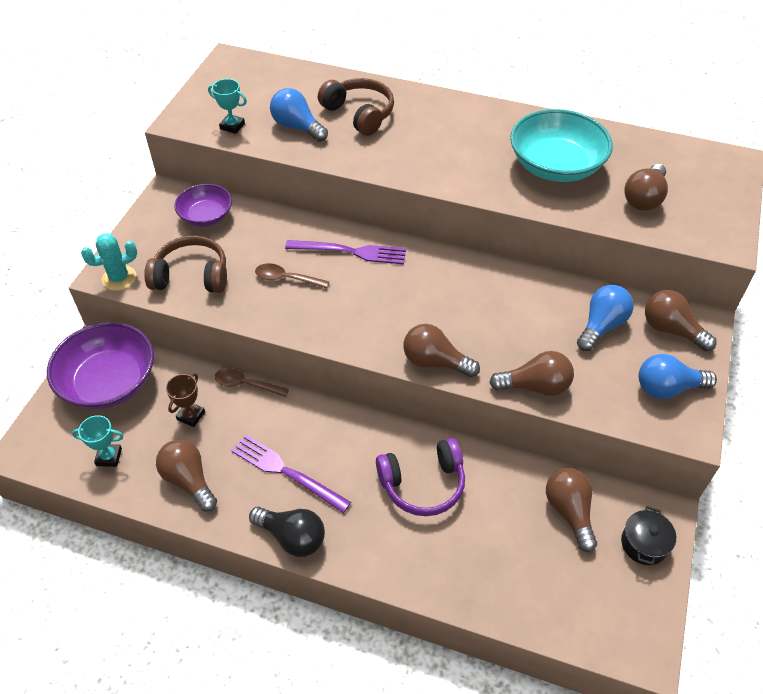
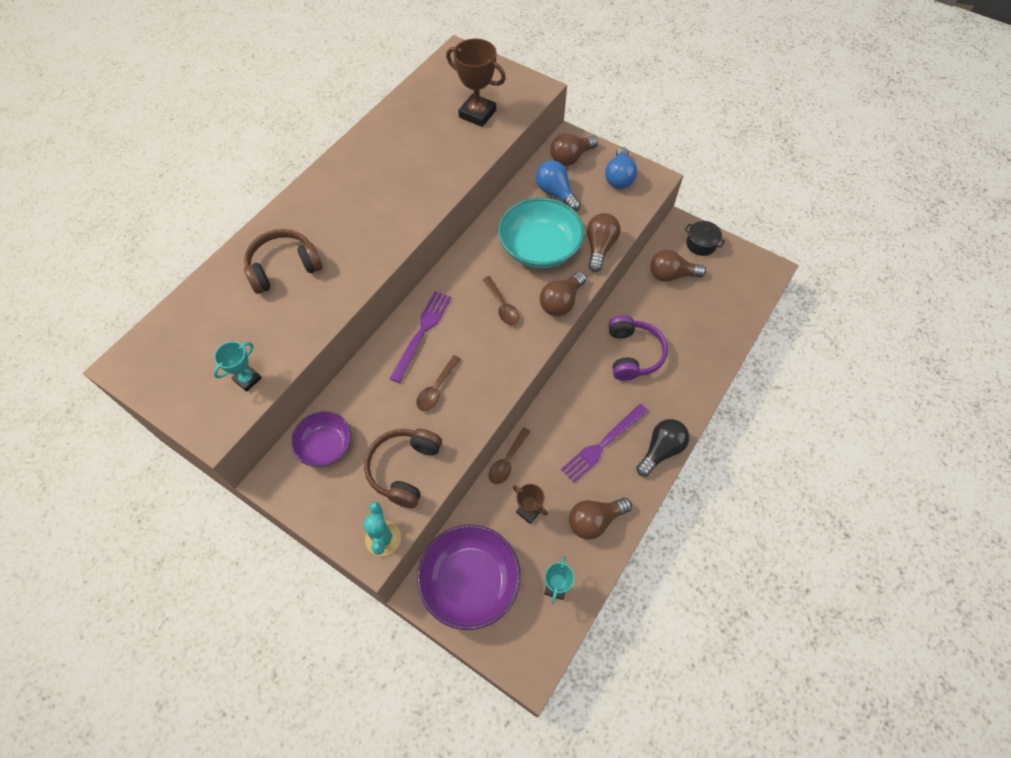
camera: 75 degrees left, 10 degrees up
blue light bulb [270,88,328,142] -> none
turquoise bowl [510,109,613,182] -> turquoise bowl moved to [498,198,585,268]
brown light bulb [624,164,668,211] -> brown trophy [446,39,506,127]
none -> brown spoon [482,276,520,325]

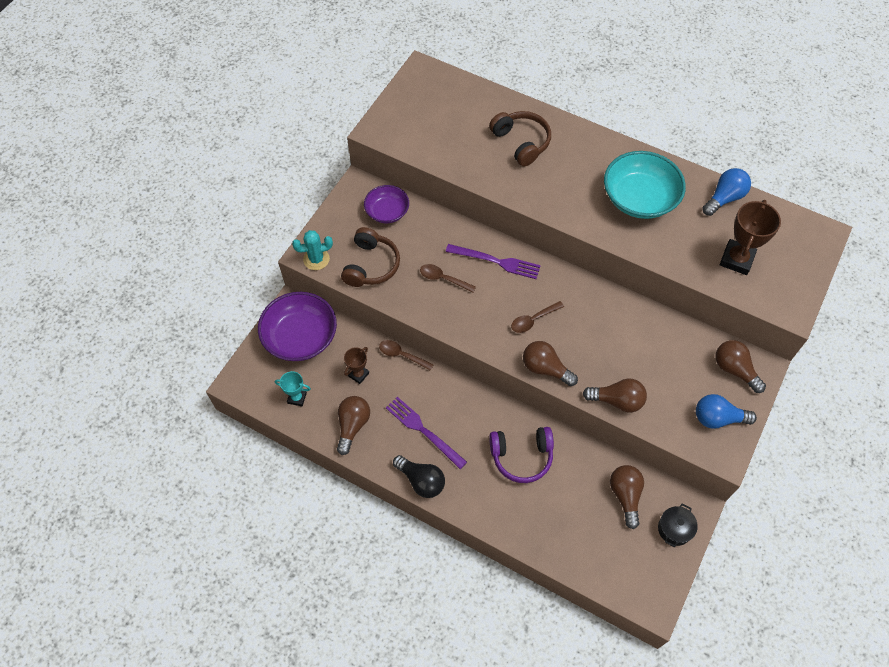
camera: 85 degrees right, 0 degrees up
turquoise trophy [214,342,262,392] -> none
brown headphones [364,429,442,508] -> brown headphones turned 90 degrees clockwise [341,227,400,287]
turquoise bowl [498,198,585,268] -> turquoise bowl moved to [604,151,686,219]
blue light bulb [536,160,581,211] -> blue light bulb moved to [702,168,751,216]
brown light bulb [569,498,632,540] -> brown light bulb turned 45 degrees clockwise [337,396,370,455]

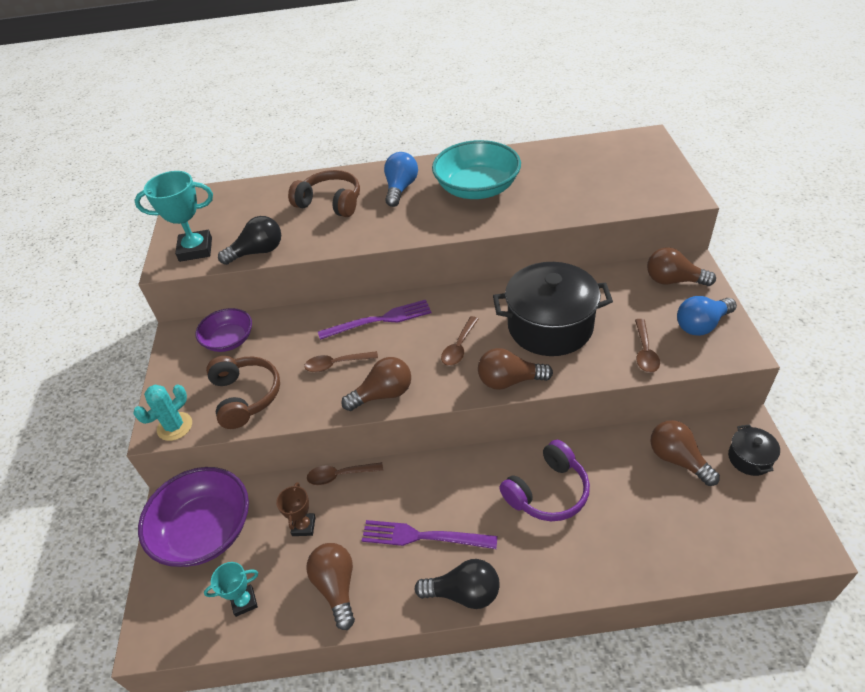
camera: 30 degrees left, 15 degrees down
brown light bulb [583,378,647,412] -> brown light bulb moved to [341,357,411,411]
blue light bulb [702,168,751,216] -> blue light bulb moved to [384,152,418,207]
brown trophy [720,200,781,275] -> none
none -> turquoise trophy [134,171,213,262]
none -> black light bulb [218,216,281,265]
none -> black pot [493,262,613,356]
none -> brown spoon [635,319,660,373]

